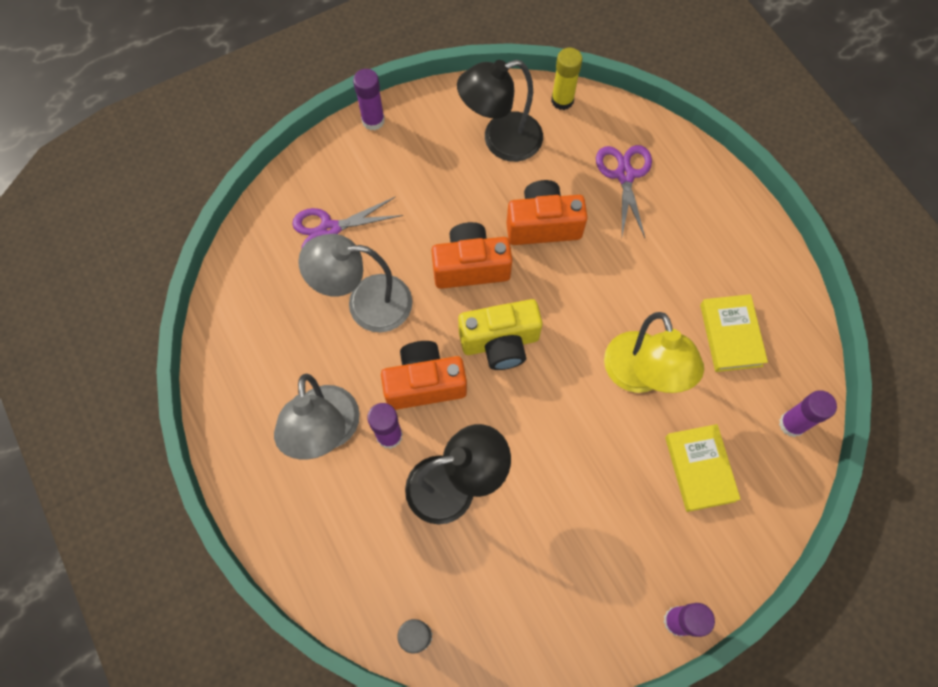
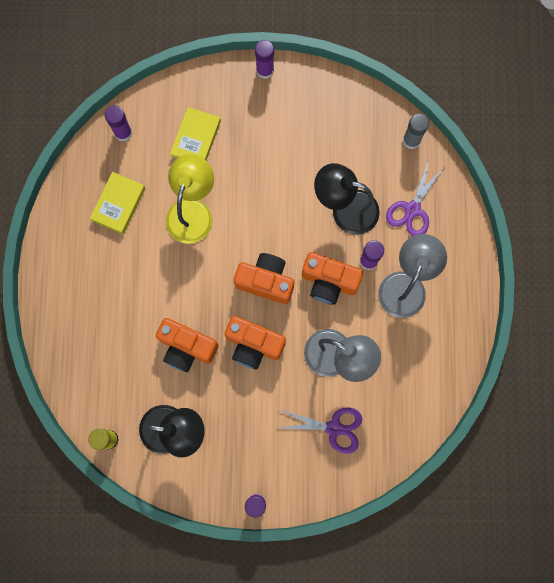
camera: 150 degrees left, 10 degrees up
yellow camera [458,299,542,370] -> orange camera [234,253,294,304]
purple scissors [596,145,652,238] -> purple scissors moved to [386,160,445,236]

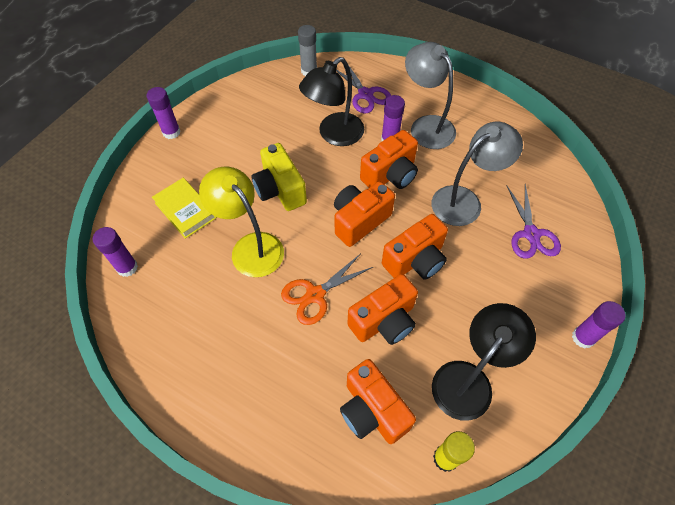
camera: 60 degrees left, 20 degrees down
yellow book [90,172,145,234] -> none
purple scissors [278,407,362,454] -> purple scissors turned 135 degrees clockwise [506,184,561,259]
none -> yellow camera [251,143,307,211]
none -> orange scissors [281,254,373,325]
none -> orange camera [340,359,416,444]

